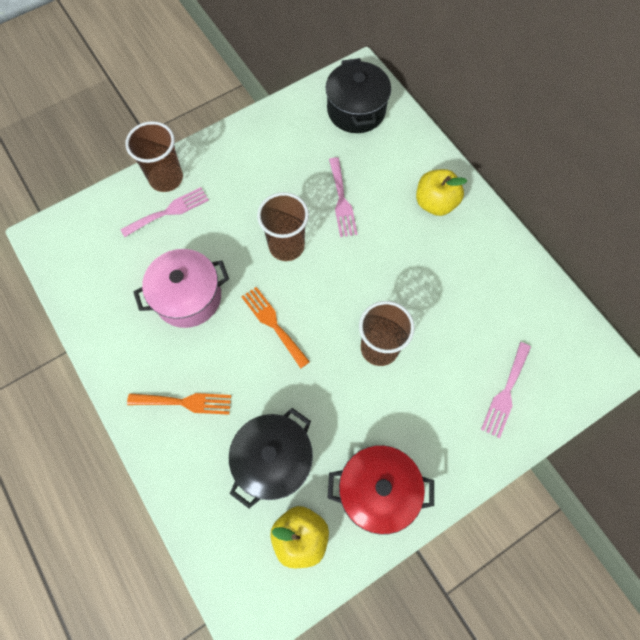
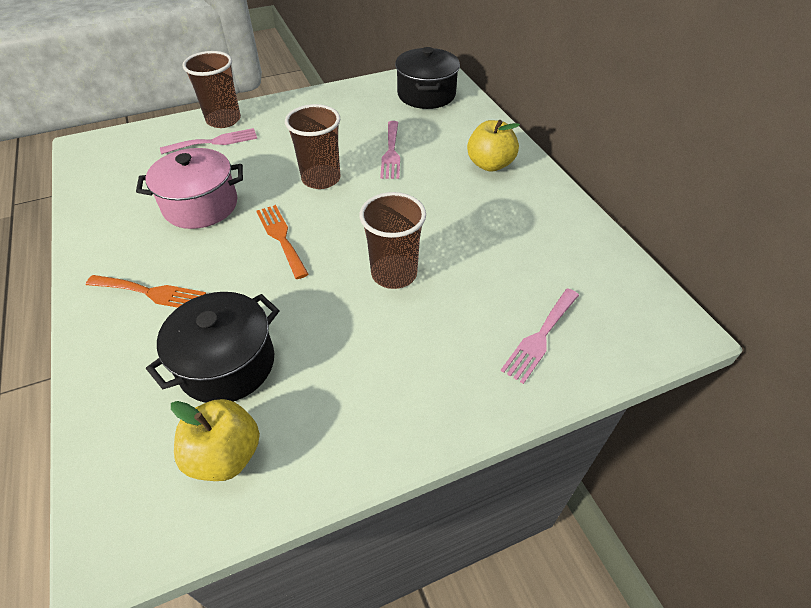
camera: 10 degrees right, 20 degrees down
red pot [328,445,434,535] -> none

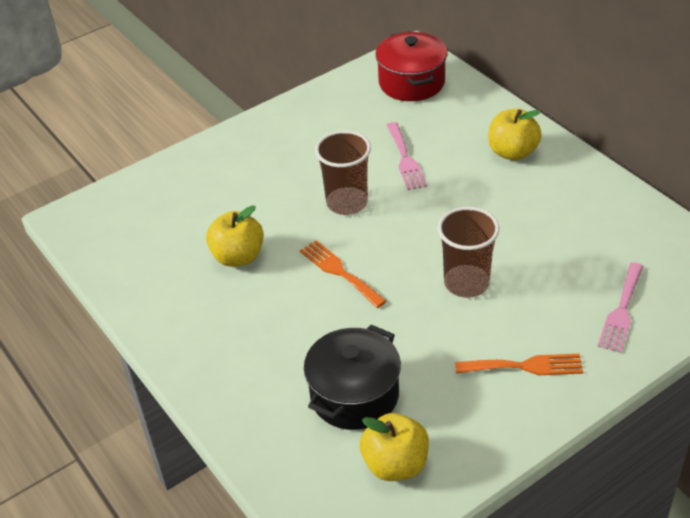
camera: 10 degrees left, 5 degrees down
orange fork [86,275,206,308] -> orange fork moved to [455,354,583,375]
pink pot [136,148,243,229] -> yellow apple [206,205,264,267]
pink fork [160,128,257,154] -> none
brown cup [182,51,241,128] -> none
black pot [395,47,460,109] -> red pot [375,31,447,101]

